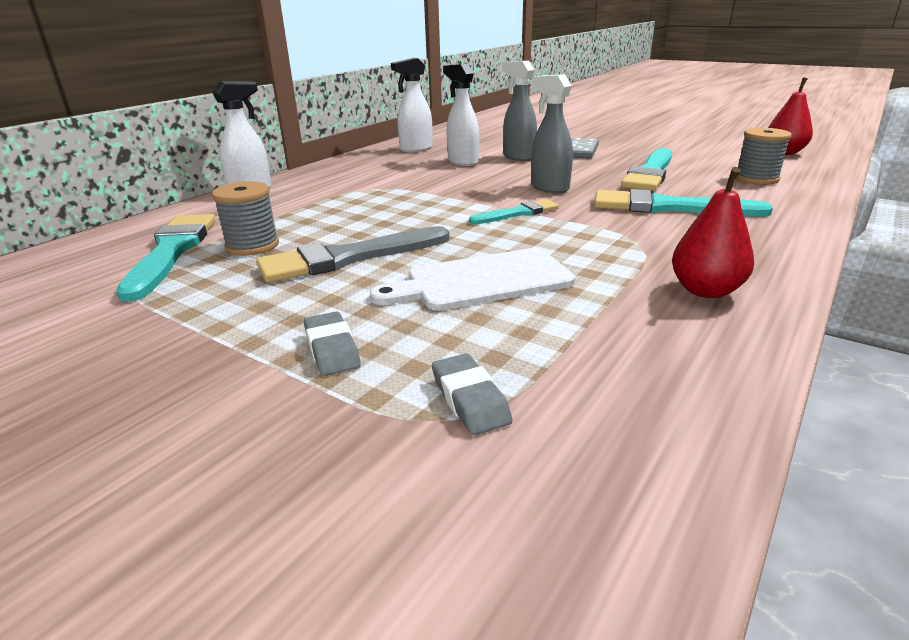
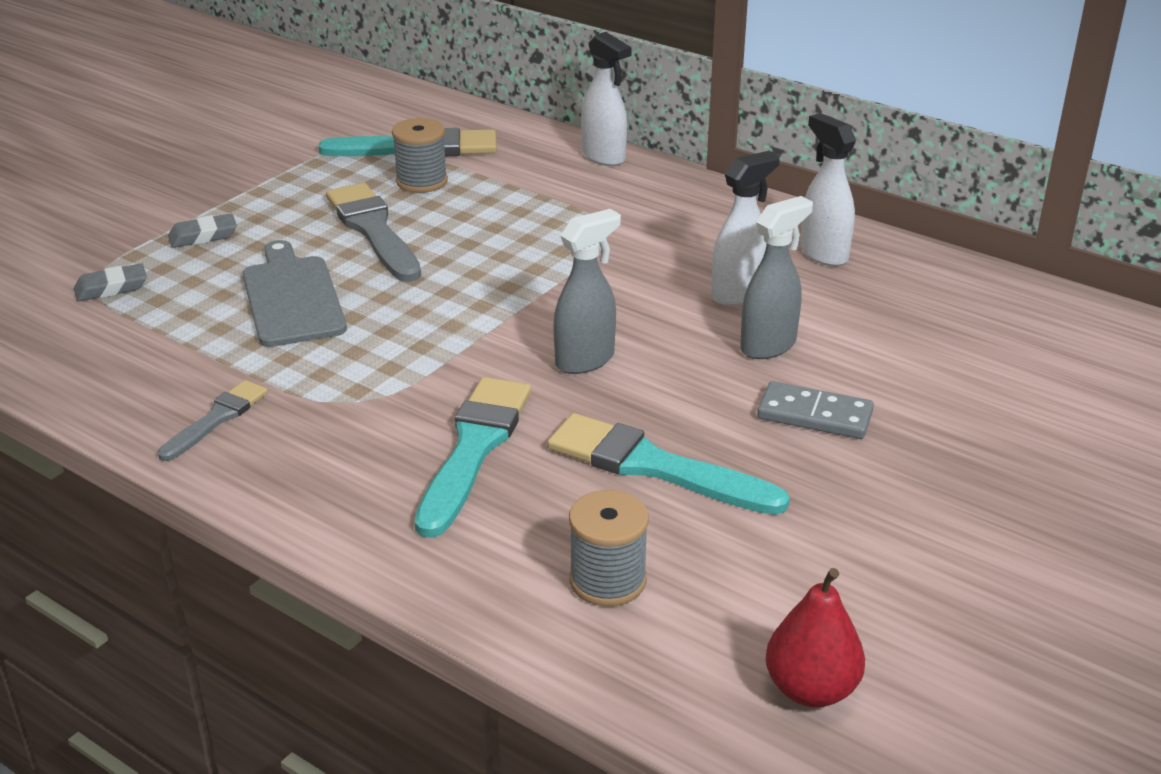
camera: 90 degrees right, 5 degrees up
white cutting board [370,248,575,311] -> grey cutting board [243,240,347,347]
turquoise brush [469,199,559,224] -> none
red pear [672,167,754,298] -> grey brush [158,380,268,461]

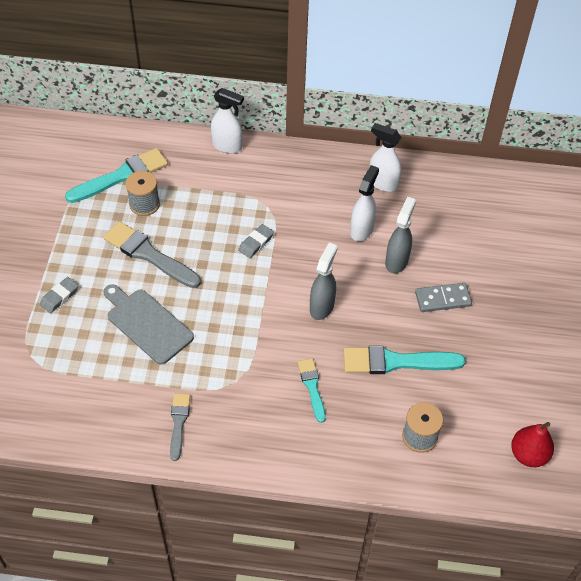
camera: 30 degrees left, 20 degrees up
grey eraser [74,263,147,301] -> grey eraser moved to [238,224,274,258]
turquoise brush [414,377,531,538] -> turquoise brush [298,358,326,423], size x0.58

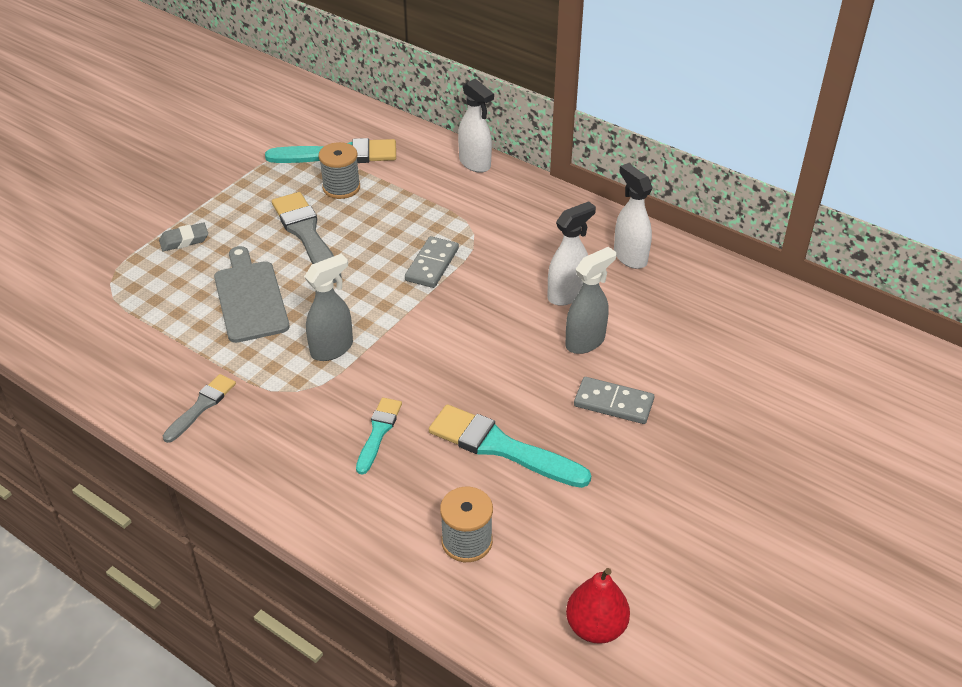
camera: 30 degrees right, 10 degrees down
grey eraser [238,224,274,258] -> grey domino [405,236,459,288]
grey spray bottle [310,243,338,320] -> grey spray bottle moved to [304,254,353,361]

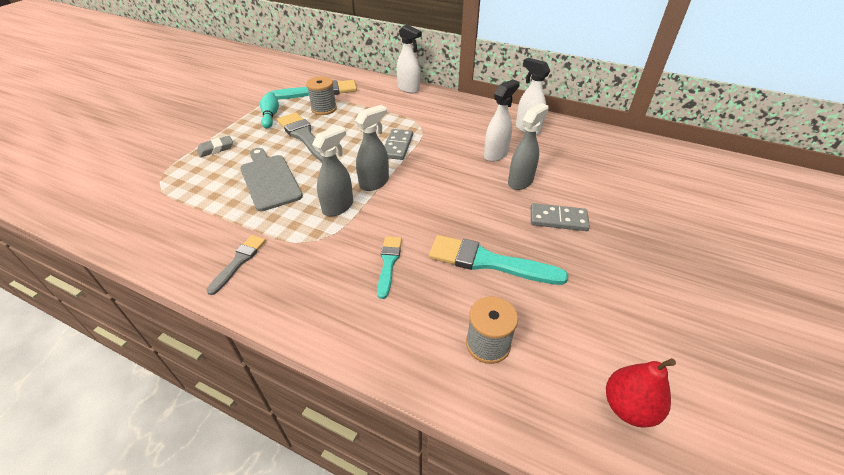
camera: 10 degrees left, 0 degrees up
none -> turquoise bowling pin [260,92,279,129]
none -> grey spray bottle [355,105,389,191]

